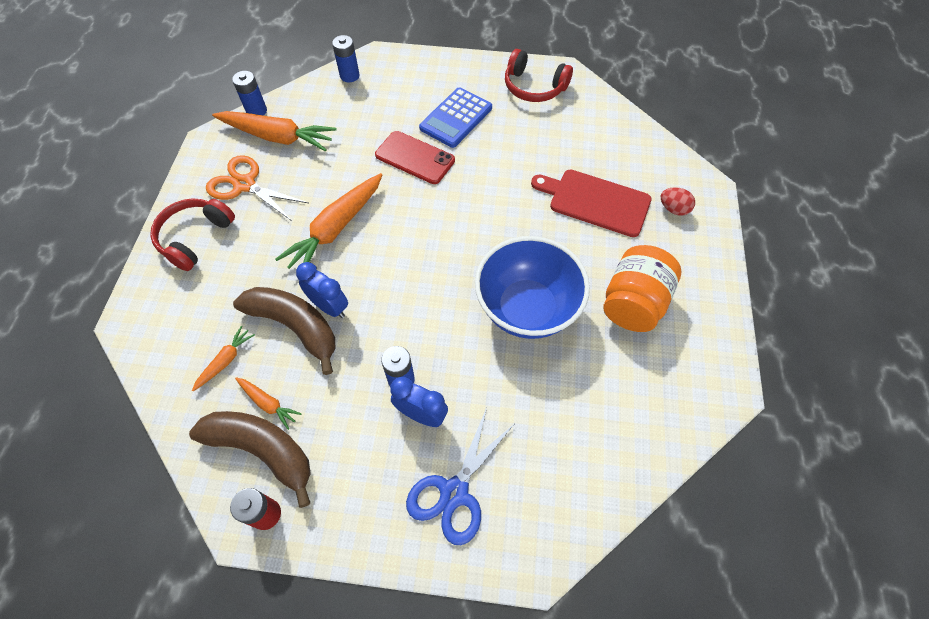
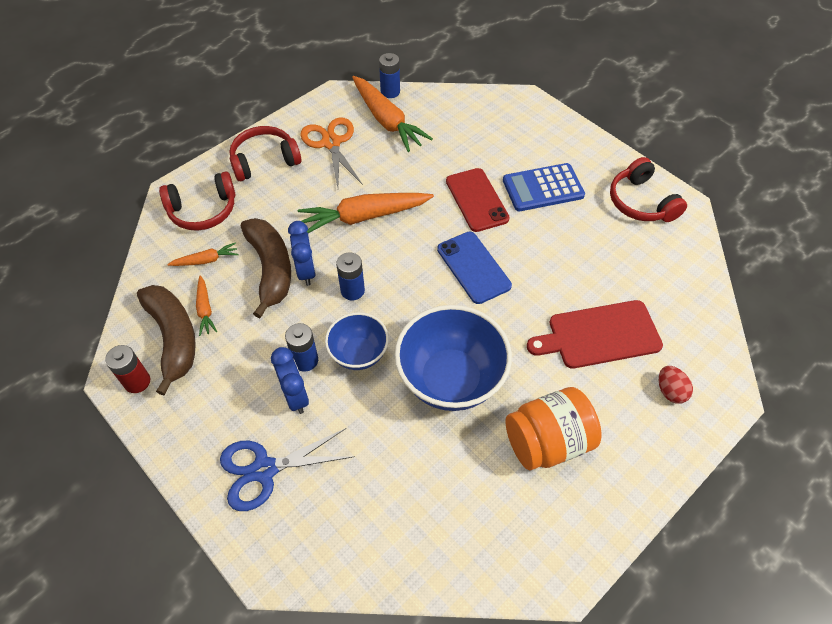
camera: 40 degrees right, 5 degrees down
blue battery [332,35,360,83] -> blue battery moved to [336,252,365,300]
red cutting board [531,169,652,237] -> red cutting board turned 75 degrees counterclockwise [527,300,663,368]
none -> red headphones [159,171,235,231]
none -> blue bowl [325,312,389,370]
none -> blue phone [437,232,512,304]

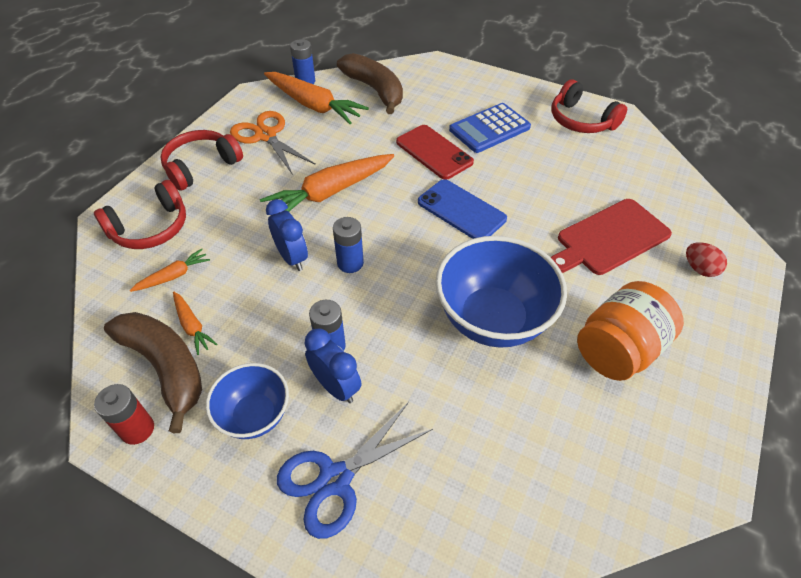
camera: 20 degrees left, 5 degrees down
brown banana [241,218,291,318] -> brown banana moved to [337,53,403,114]
blue bowl [325,312,389,370] -> blue bowl moved to [206,363,289,439]

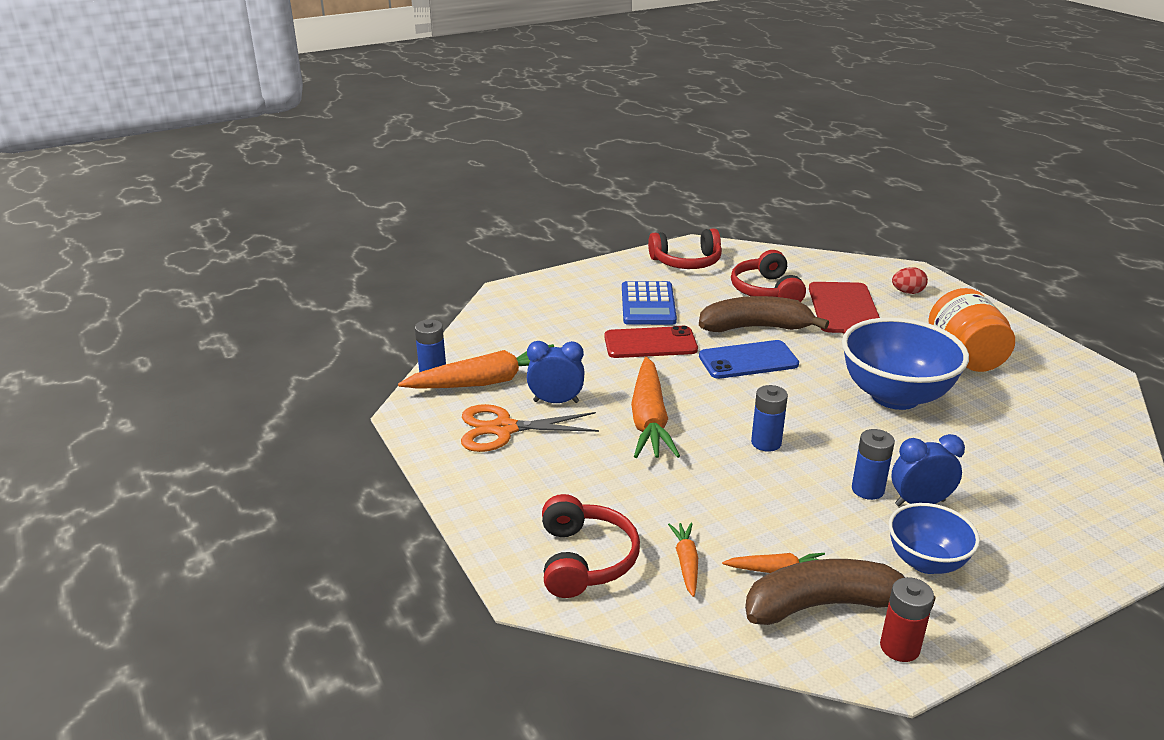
camera: 55 degrees left, 20 degrees down
red headphones [160,130,243,191] -> red headphones moved to [731,250,806,302]
blue clock [266,199,308,271] -> blue clock moved to [527,341,585,403]
blue scissors [277,402,433,539] -> none
brown banana [337,53,403,114] -> brown banana moved to [699,296,829,332]

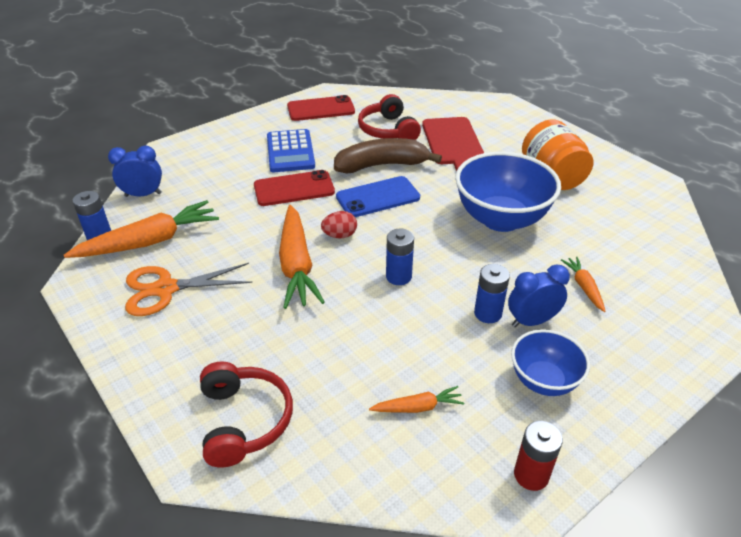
camera: 10 degrees left, 10 degrees up
blue clock [527,341,585,403] -> blue clock moved to [108,145,162,197]
red headphones [648,228,722,269] -> red phone [287,95,355,121]
orange carrot [668,523,698,597] -> orange carrot moved to [561,257,606,312]
brown banana [745,559,936,625] -> none
red egg [892,267,928,294] -> red egg moved to [321,211,357,238]

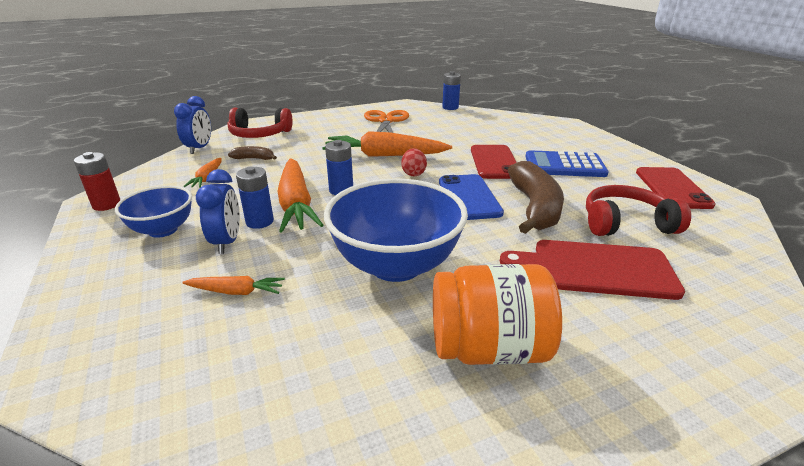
camera: 105 degrees right, 10 degrees down
orange carrot [64,200,219,258] -> orange carrot moved to [277,158,323,232]
blue clock [108,145,162,197] -> blue clock moved to [174,96,211,154]
none -> brown banana [228,146,277,160]

